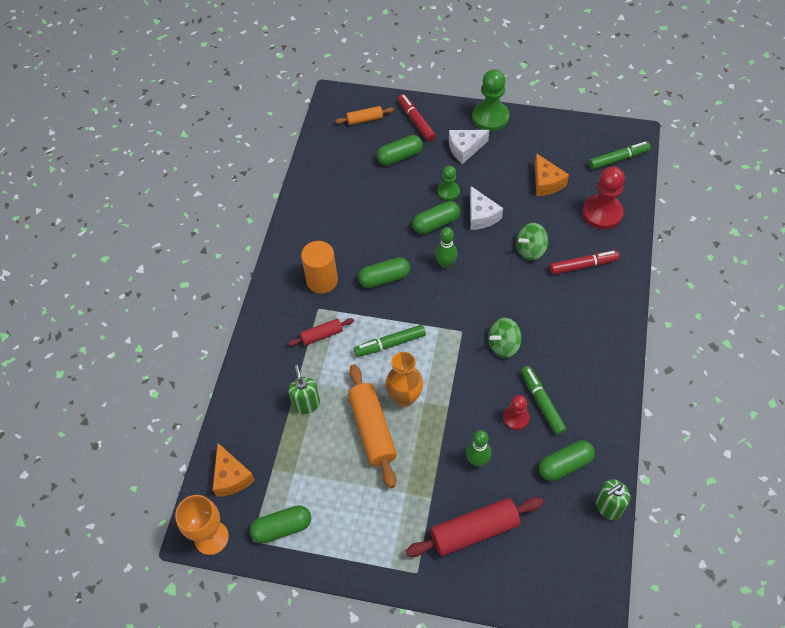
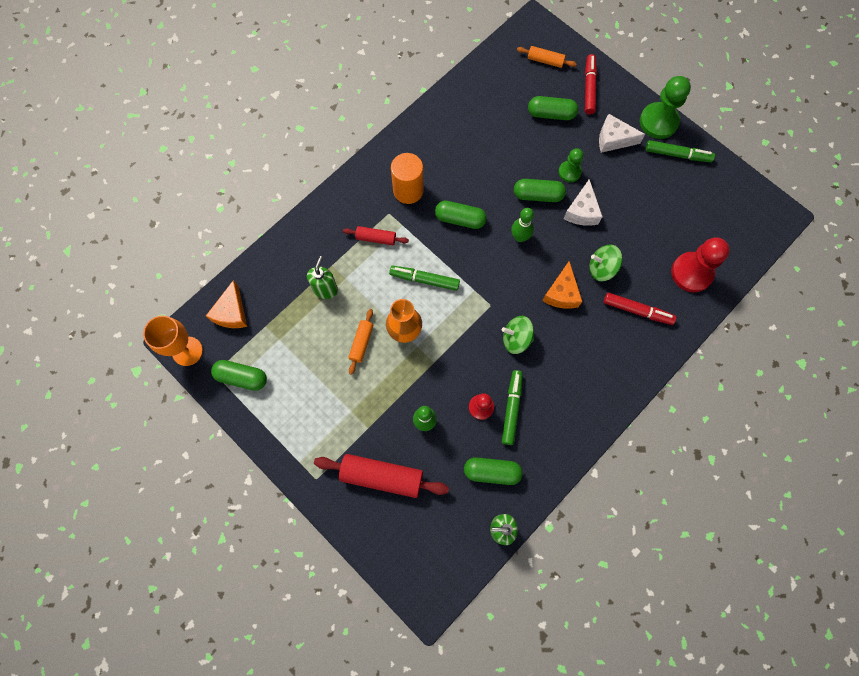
camera: 30 degrees right, 15 degrees up
orange rolling pin [348,364,397,488] -> orange rolling pin [348,309,373,375], size x0.54
orange cheese [535,153,569,196] -> orange cheese moved to [543,261,582,309]
green marker [588,142,651,170] -> green marker moved to [645,140,715,162]

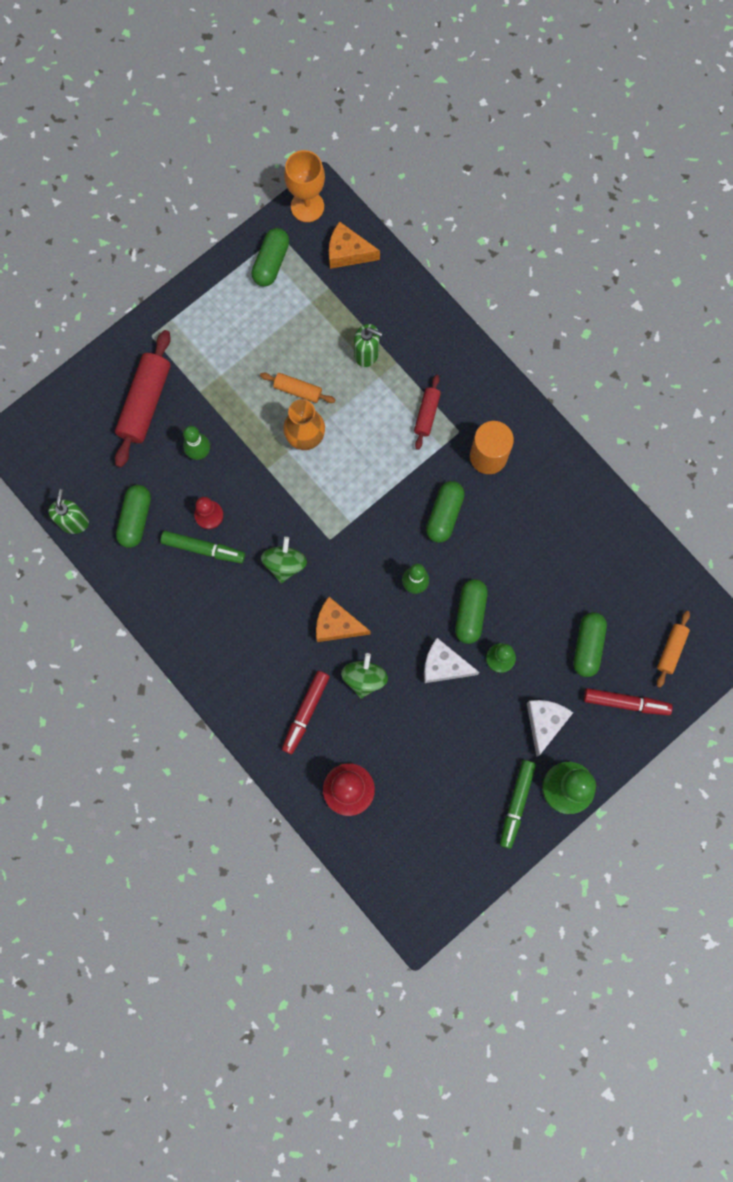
camera: 95 degrees right, 5 degrees up
green marker [389,266,460,291] -> none

